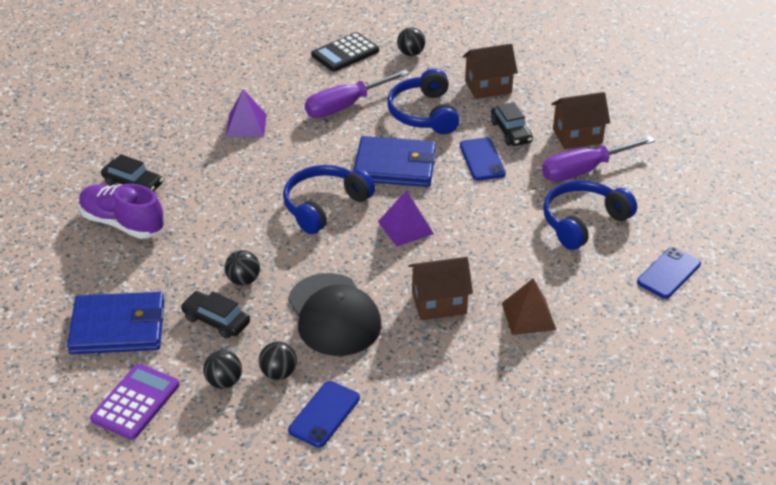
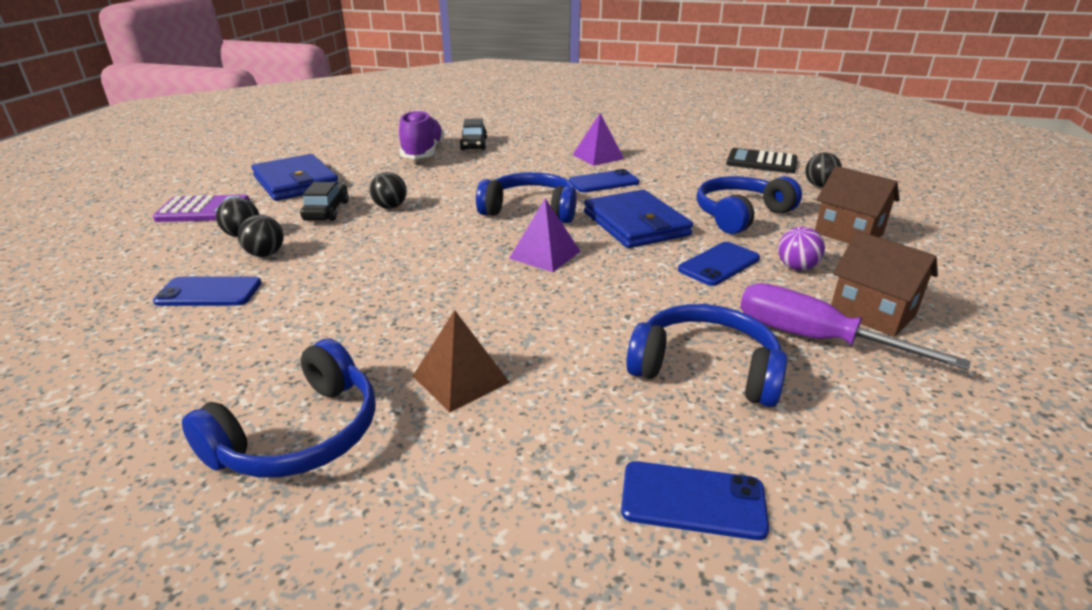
camera: 60 degrees right, 10 degrees down
black cap [288,273,381,356] -> none
purple screwdriver [305,70,409,118] -> none
brown house [408,257,473,320] -> none
black car [491,102,533,146] -> purple ball [778,227,825,270]
none -> blue headphones [182,339,376,478]
none -> blue phone [569,169,639,193]

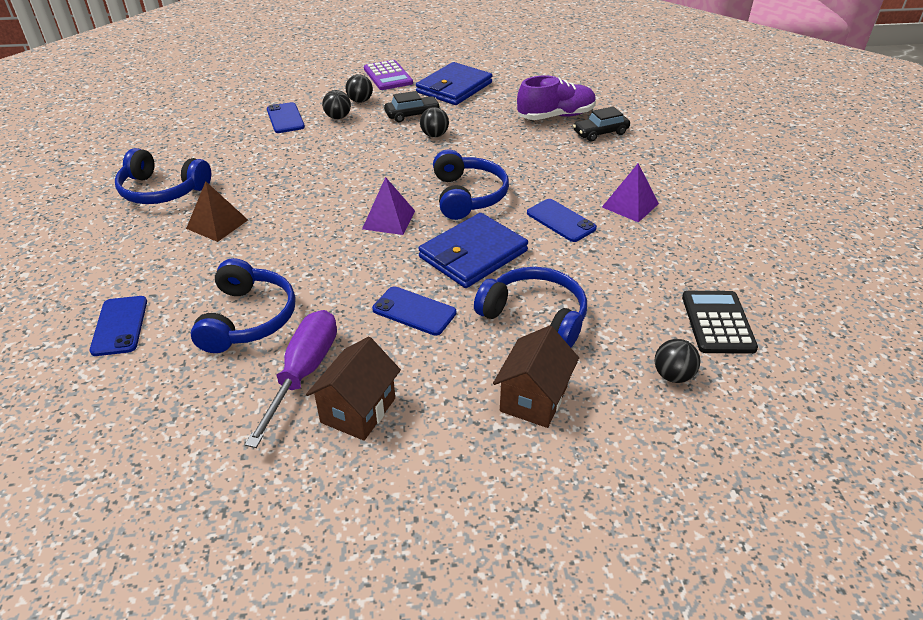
camera: 70 degrees right, 10 degrees up
purple ball [778,227,825,270] -> none

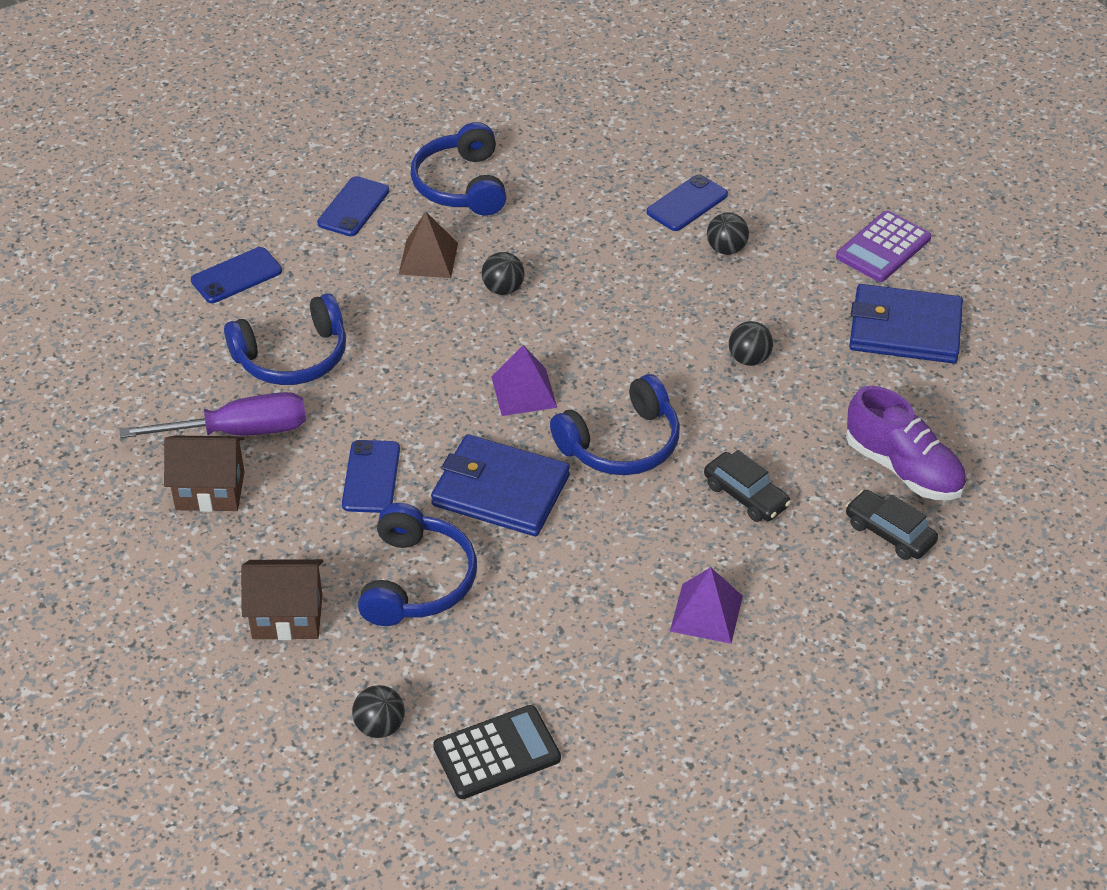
camera: 65 degrees right, 5 degrees up
black ball [345,74,373,103] -> black ball moved to [482,252,524,295]
black car [384,91,441,122] -> black car moved to [704,450,791,522]
blue phone [527,199,597,242] -> blue phone moved to [317,176,389,236]

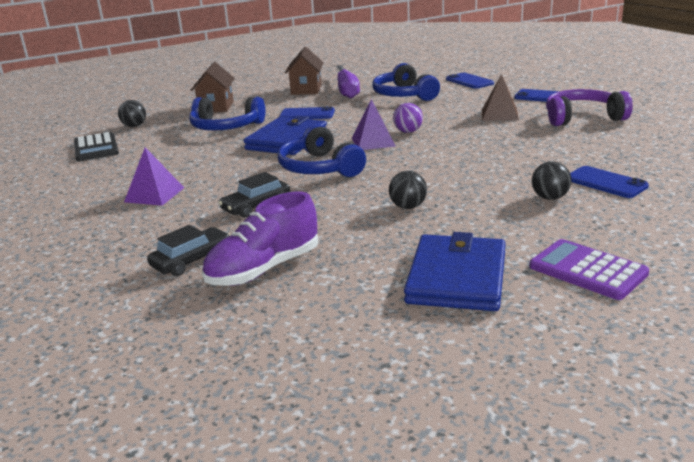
camera: 95 degrees right, 20 degrees down
blue headphones [411,122,506,216] -> purple headphones [546,89,633,126]
black ball [482,252,524,295] -> none
none -> purple ball [393,103,423,133]

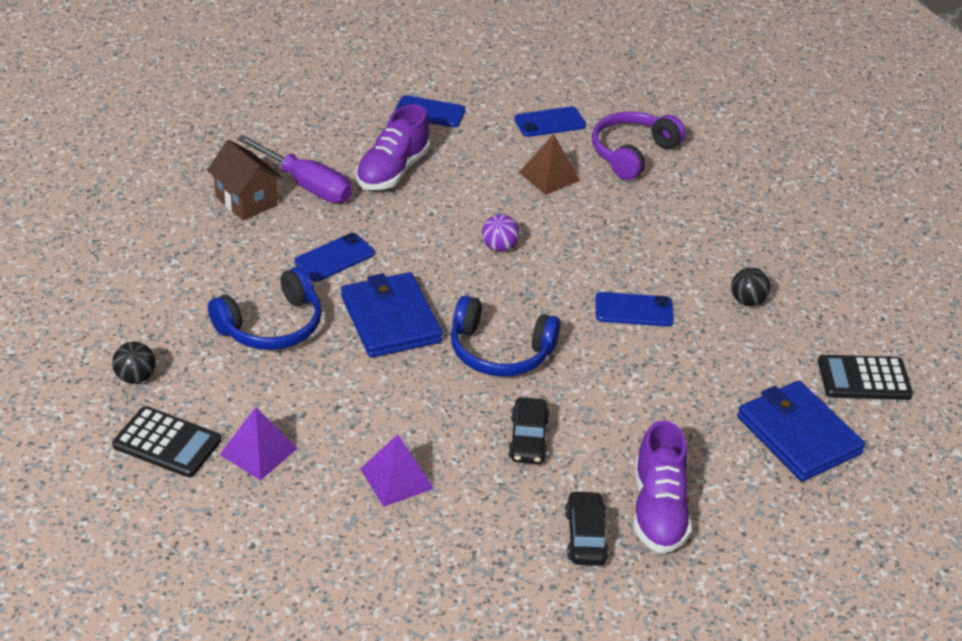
camera: 50 degrees left, 15 degrees up
brown house [191,62,235,112] -> none
purple pyramid [352,99,396,150] -> purple pyramid moved to [220,407,297,481]
blue headphones [372,63,440,101] -> purple shoe [356,104,430,190]
black ball [389,171,427,209] -> none
purple calculator [529,239,649,300] -> black calculator [818,355,913,400]
blue phone [570,166,649,198] -> blue phone moved to [595,292,674,327]

